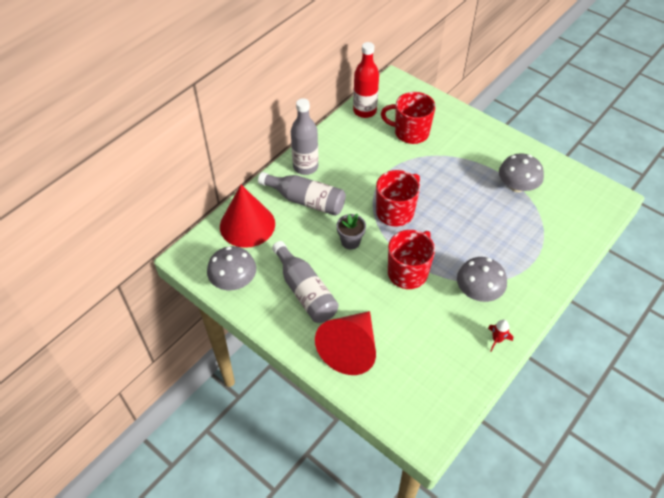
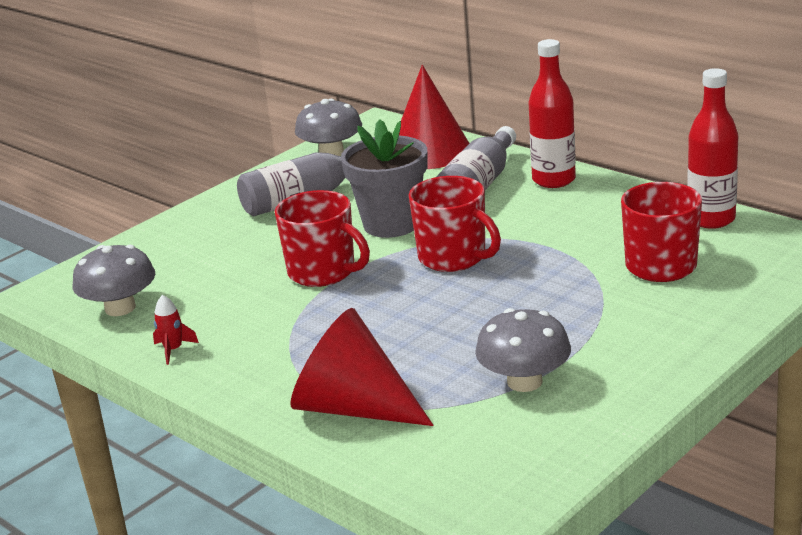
camera: 95 degrees right, 25 degrees down
grey bottle [291,98,318,175] -> red bottle [529,39,576,188]
red cone [315,311,376,375] -> red cone moved to [290,308,434,426]
grey flower pot [337,214,366,250] -> grey flower pot [341,119,428,238], size x1.80
grey mushroom [457,257,507,302] -> grey mushroom moved to [73,245,155,316]

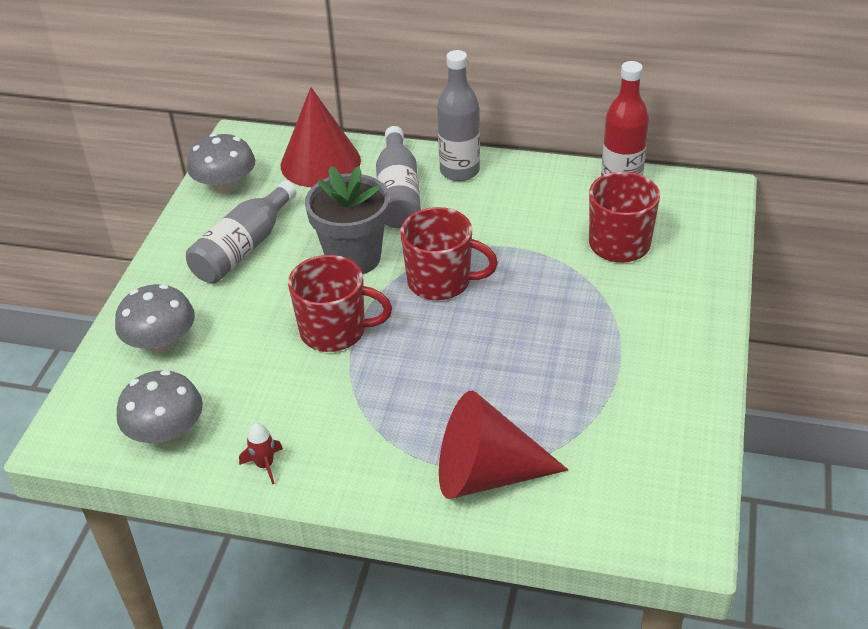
camera: 30 degrees left, 15 degrees up
grey mushroom [475,308,571,392] -> grey mushroom moved to [115,284,195,353]
red bottle [529,39,576,188] -> grey bottle [437,50,480,181]

